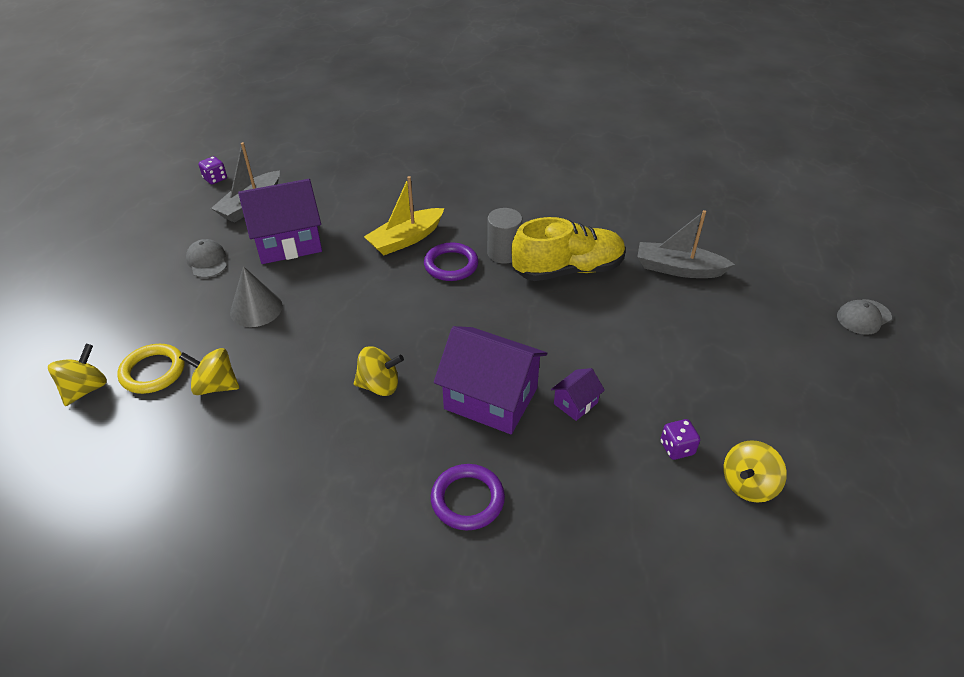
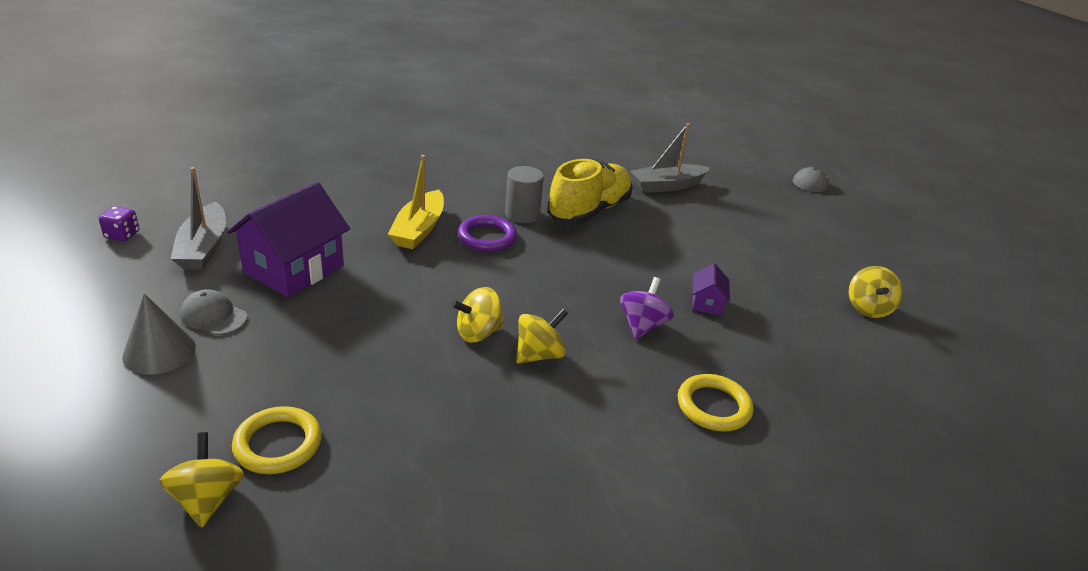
camera: 40 degrees left, 10 degrees down
yellow spinning top [179,348,239,395] -> yellow spinning top moved to [451,287,504,343]
grey cone [230,266,283,327] -> grey cone moved to [122,294,196,375]
purple ring [431,464,505,531] -> yellow ring [678,374,753,431]
purple house [434,326,547,434] -> purple spinning top [620,277,674,339]
purple dice [660,419,700,460] -> none

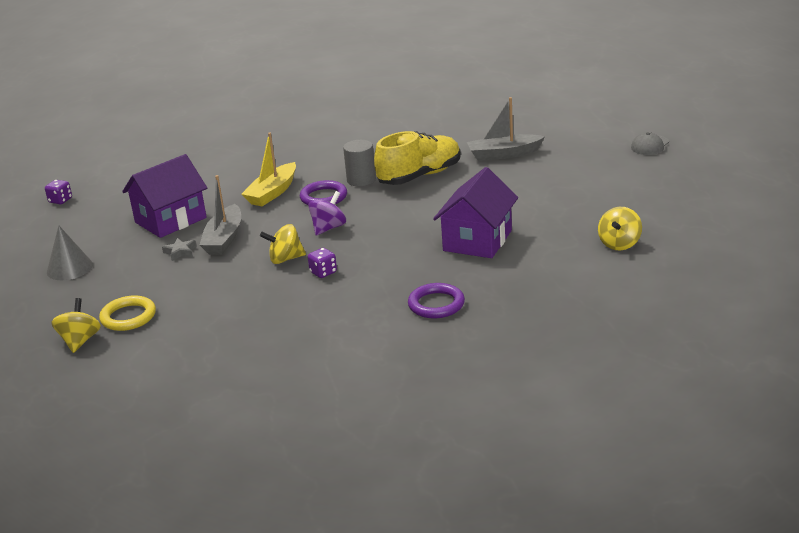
camera: 20 degrees right, 5 degrees down
grey boat [171,167,226,270] -> grey boat moved to [200,175,241,255]
grey cap [180,289,247,335] -> none
yellow spinning top [516,308,568,364] -> purple dice [308,248,337,278]
purple spinning top [620,277,674,339] -> purple spinning top moved to [308,191,346,235]
yellow ring [678,374,753,431] -> purple ring [408,283,465,318]
purple house [692,264,730,315] -> purple house [433,167,518,258], size x2.20
none -> grey star [162,238,197,261]

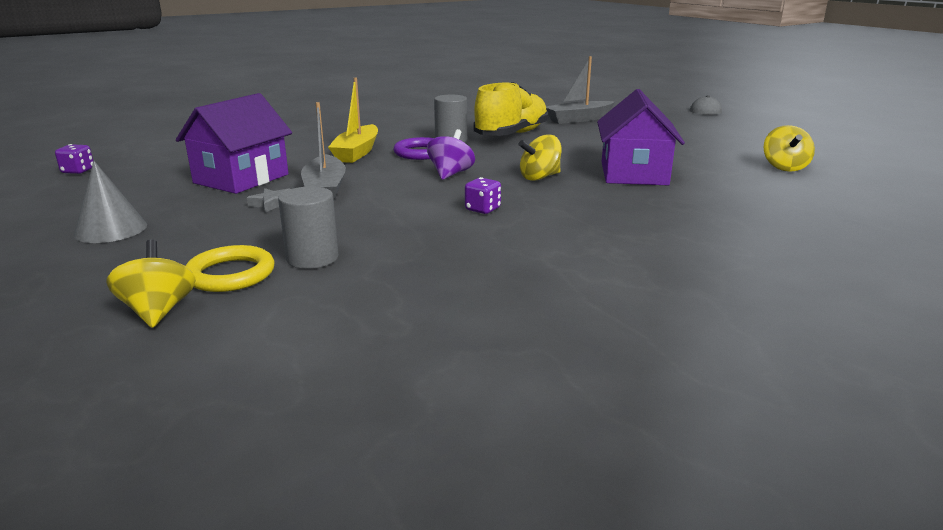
camera: 20 degrees left, 5 degrees down
yellow spinning top [260,224,306,264] -> yellow spinning top moved to [519,134,562,181]
purple ring [408,283,465,318] -> none
none -> grey cylinder [278,186,339,269]

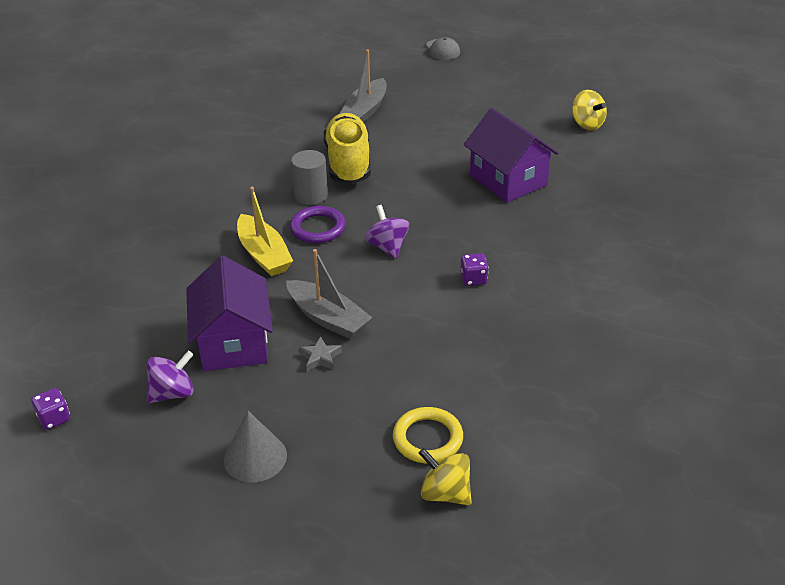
camera: 40 degrees left, 15 degrees up
grey cylinder [278,186,339,269] -> none
yellow spinning top [519,134,562,181] -> none
none -> purple spinning top [147,350,193,403]

